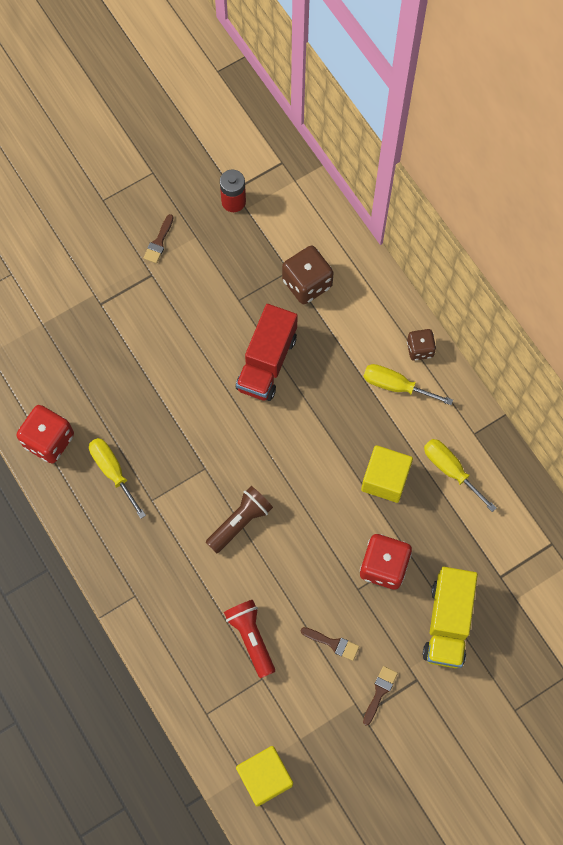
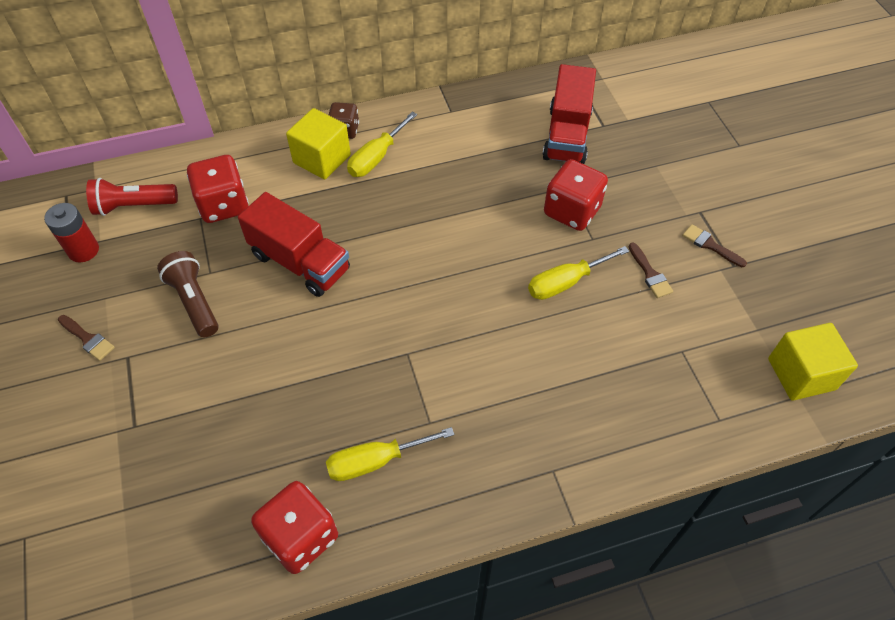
camera: 75 degrees left, 15 degrees down
brown flashlight [206,486,273,554] -> brown flashlight moved to [157,251,219,337]
red flashlight [224,600,275,678] -> red flashlight moved to [86,178,178,216]
brown dice [282,246,334,304] -> red dice [187,155,249,223]
brown brush [301,627,359,661] -> brown brush turned 120 degrees clockwise [629,242,673,298]
yellow cube [361,445,413,503] -> yellow cube moved to [286,108,351,179]
yellow truck [423,567,478,668] -> none
yellow screwdriver [424,439,497,512] -> yellow screwdriver moved to [528,246,629,300]
none -> red truck [542,64,596,164]

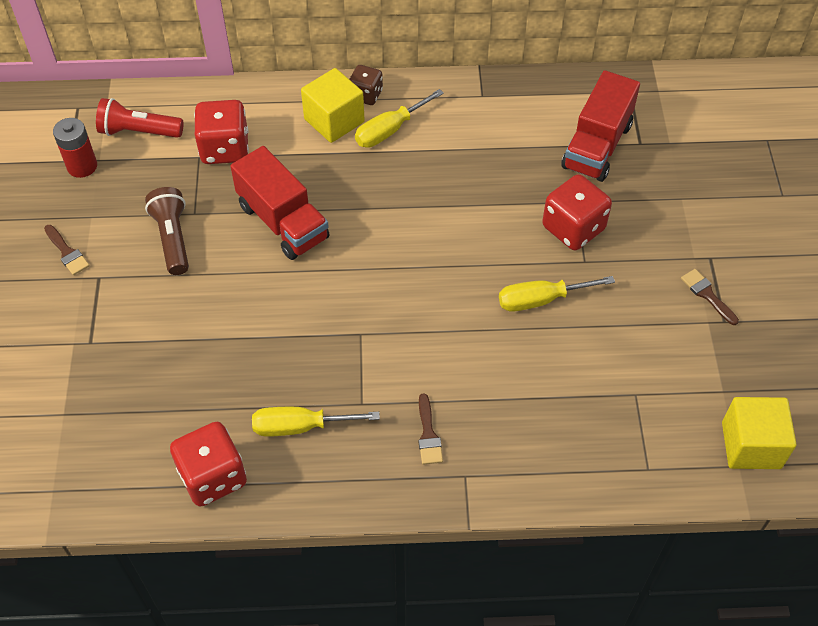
camera: 15 degrees right, 0 degrees up
brown brush [629,242,673,298] -> brown brush moved to [419,393,443,465]

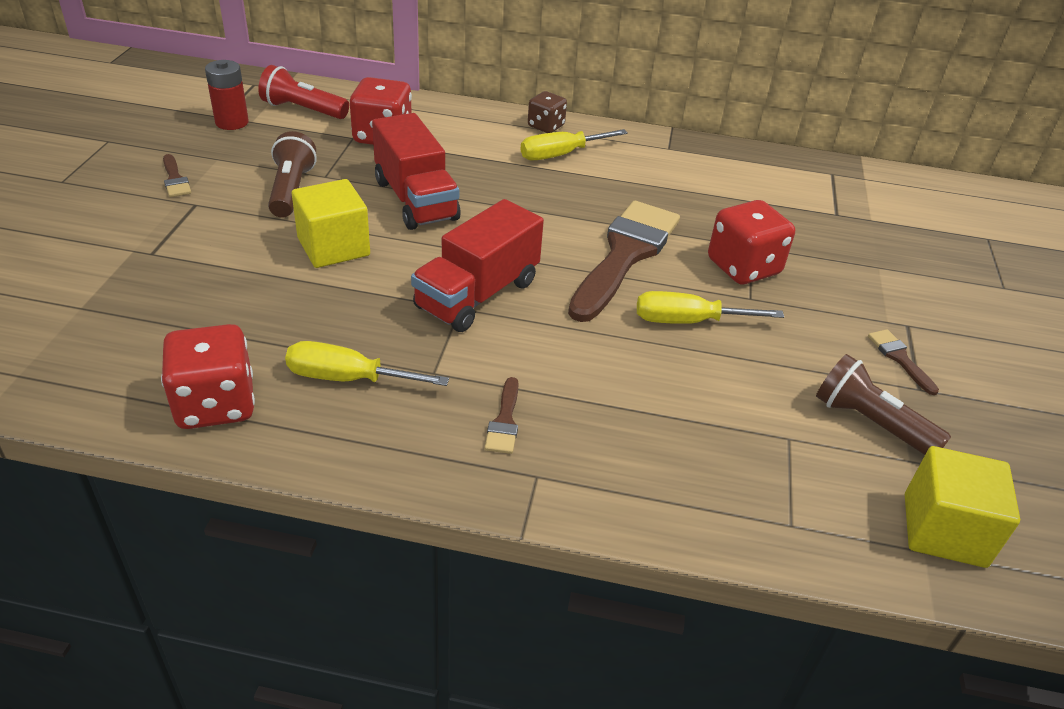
camera: 10 degrees right, 15 degrees down
yellow cube [301,68,365,143] -> yellow cube moved to [292,179,370,268]
red truck [561,70,640,182] -> red truck moved to [411,199,544,332]
none -> brown brush [568,201,680,322]
none -> brown flashlight [816,354,951,455]

